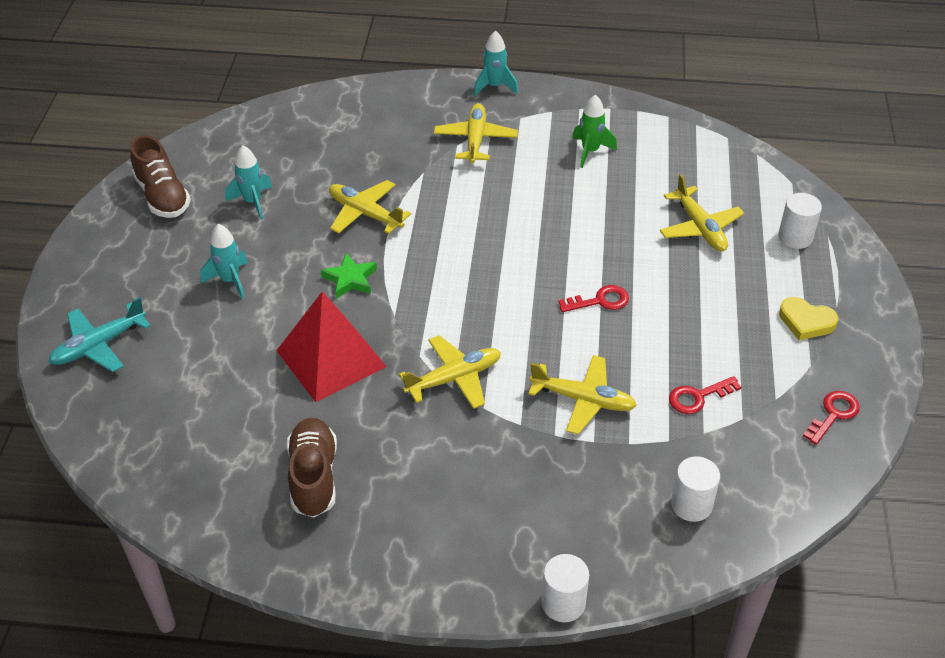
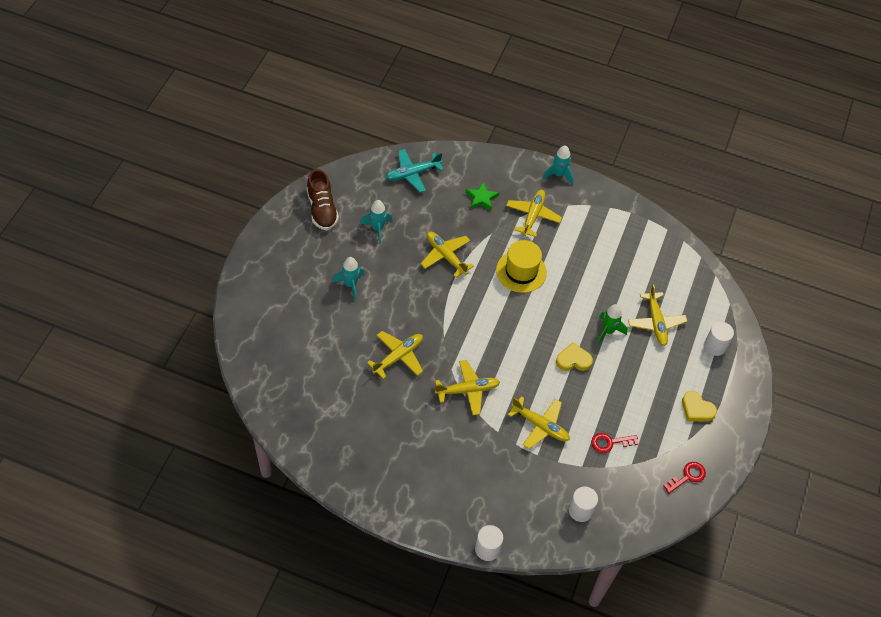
camera: 10 degrees right, 10 degrees up
turquoise plane [48,297,151,372] -> turquoise plane moved to [386,149,444,192]
red pyramid [276,291,387,402] -> yellow plane [367,331,423,379]
brown shoe [287,418,337,517] -> none
green star [321,253,377,299] -> green star moved to [465,182,499,211]
red key [559,285,629,312] -> yellow heart [556,342,593,371]
green rocket [572,95,617,168] -> green rocket moved to [597,304,628,344]
none -> yellow hat [496,240,547,293]

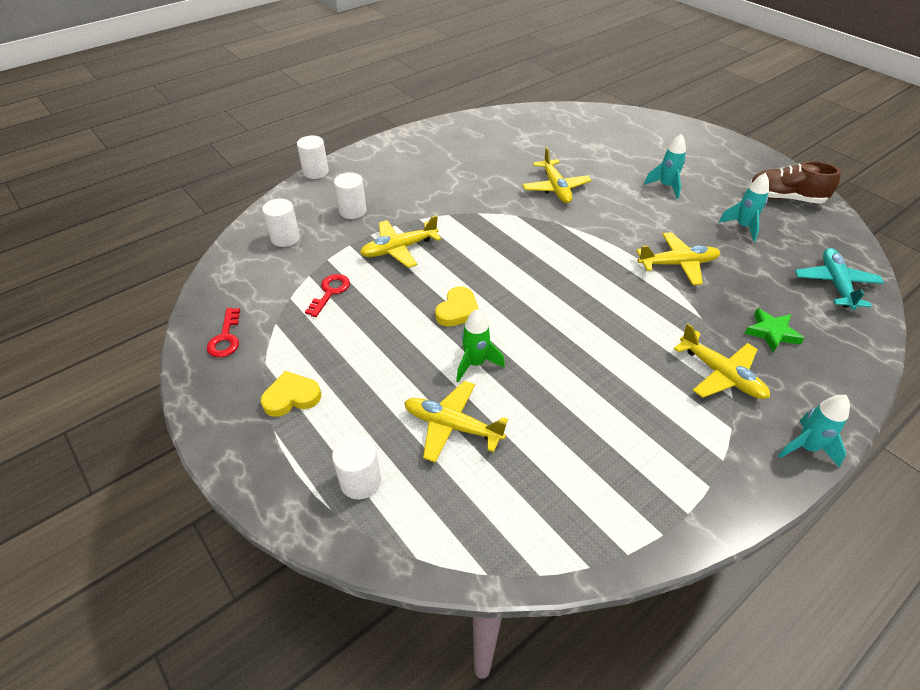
camera: 125 degrees right, 10 degrees down
yellow plane [435,360,500,415] -> none
yellow hat [496,240,547,293] -> none
none -> white cylinder [334,173,367,219]

